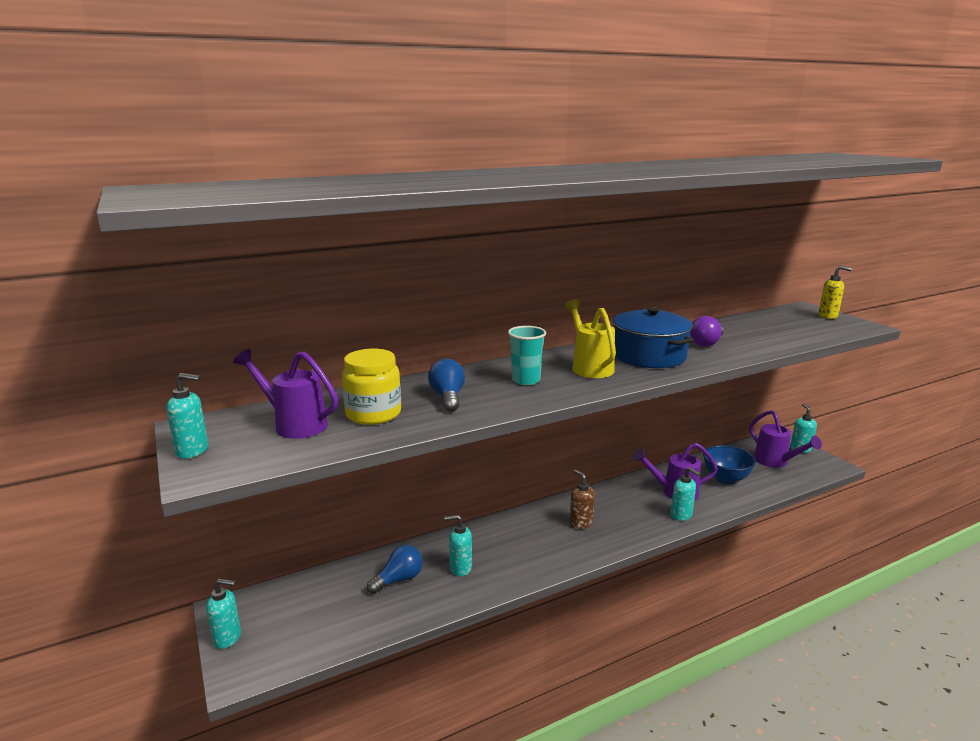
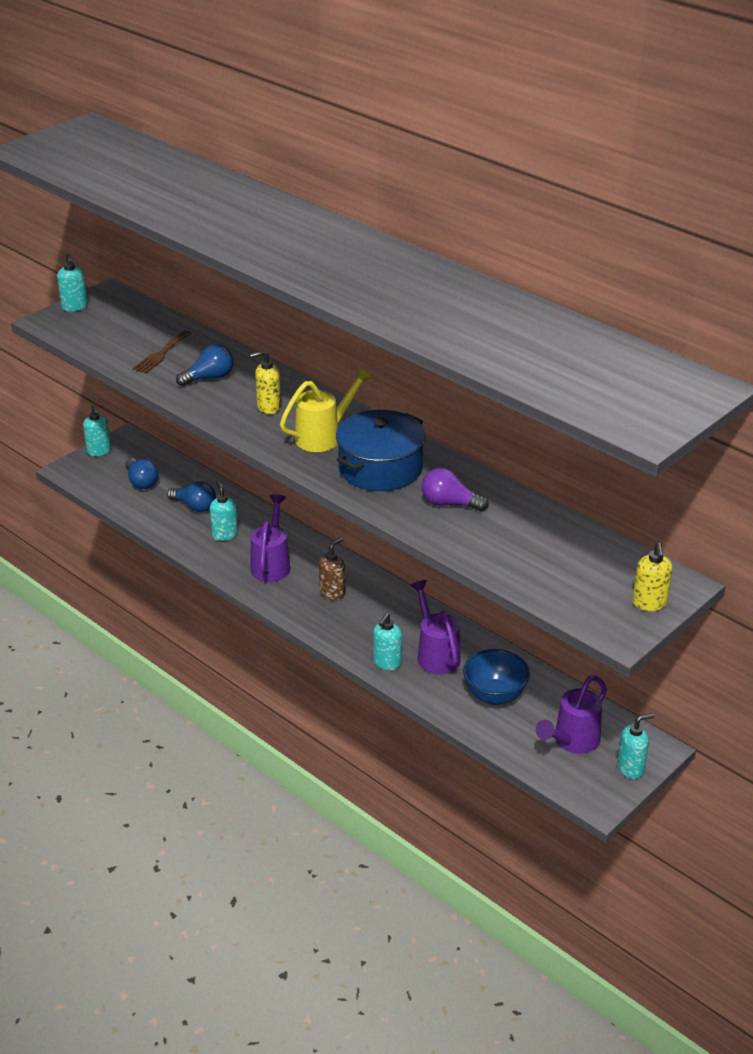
camera: 70 degrees right, 15 degrees up
purple watering can [233,349,338,439] -> purple watering can moved to [250,494,290,582]
yellow jar [342,349,401,425] -> brown fork [132,330,192,374]
turquoise cup [508,326,546,385] -> yellow soap dispenser [250,350,281,414]
none -> blue light bulb [125,458,158,489]

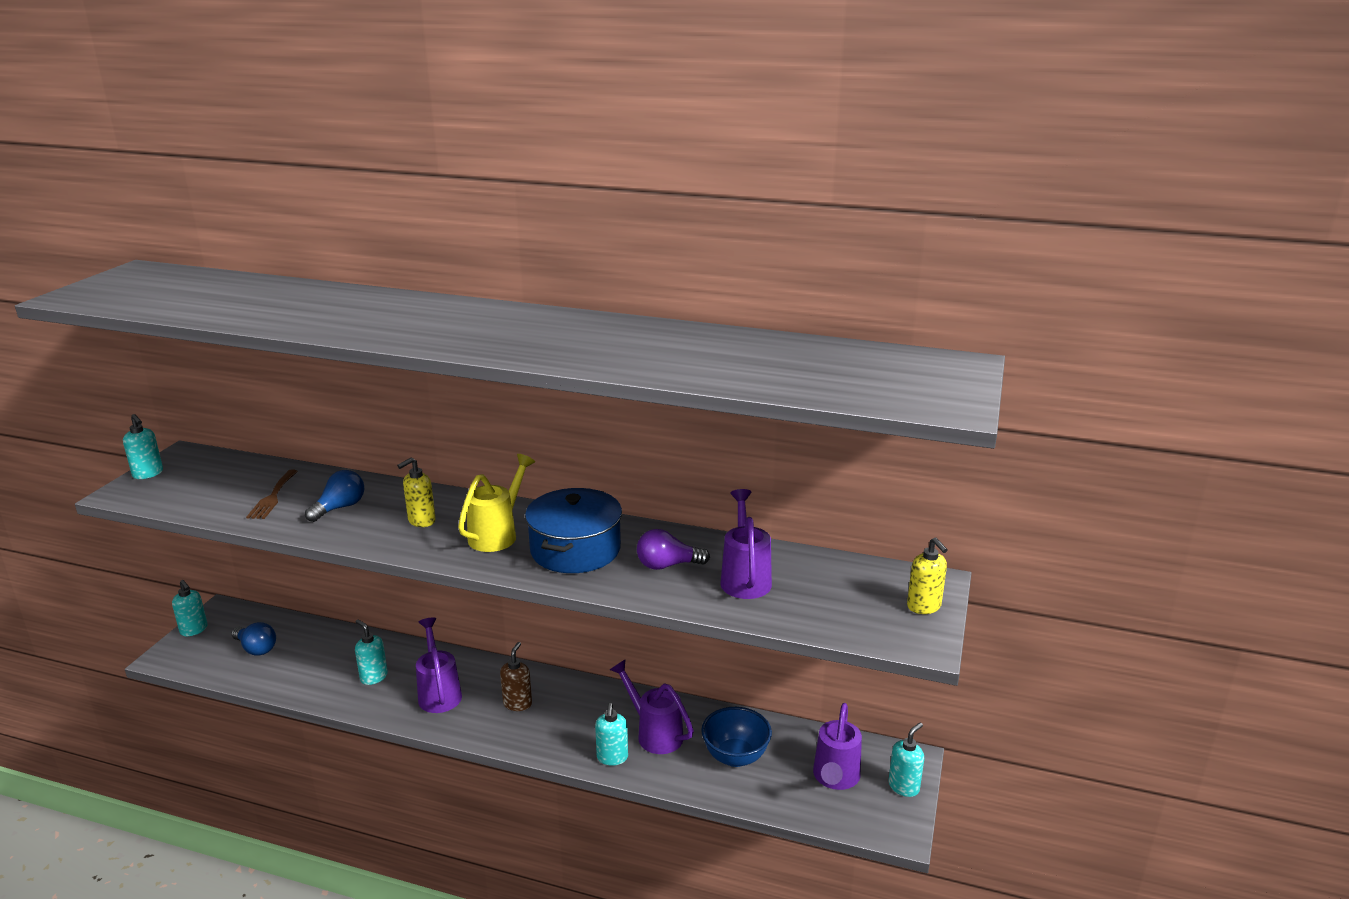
camera: 25 degrees left, 10 degrees down
blue light bulb [167,481,216,512] -> none
none -> purple watering can [720,489,772,599]

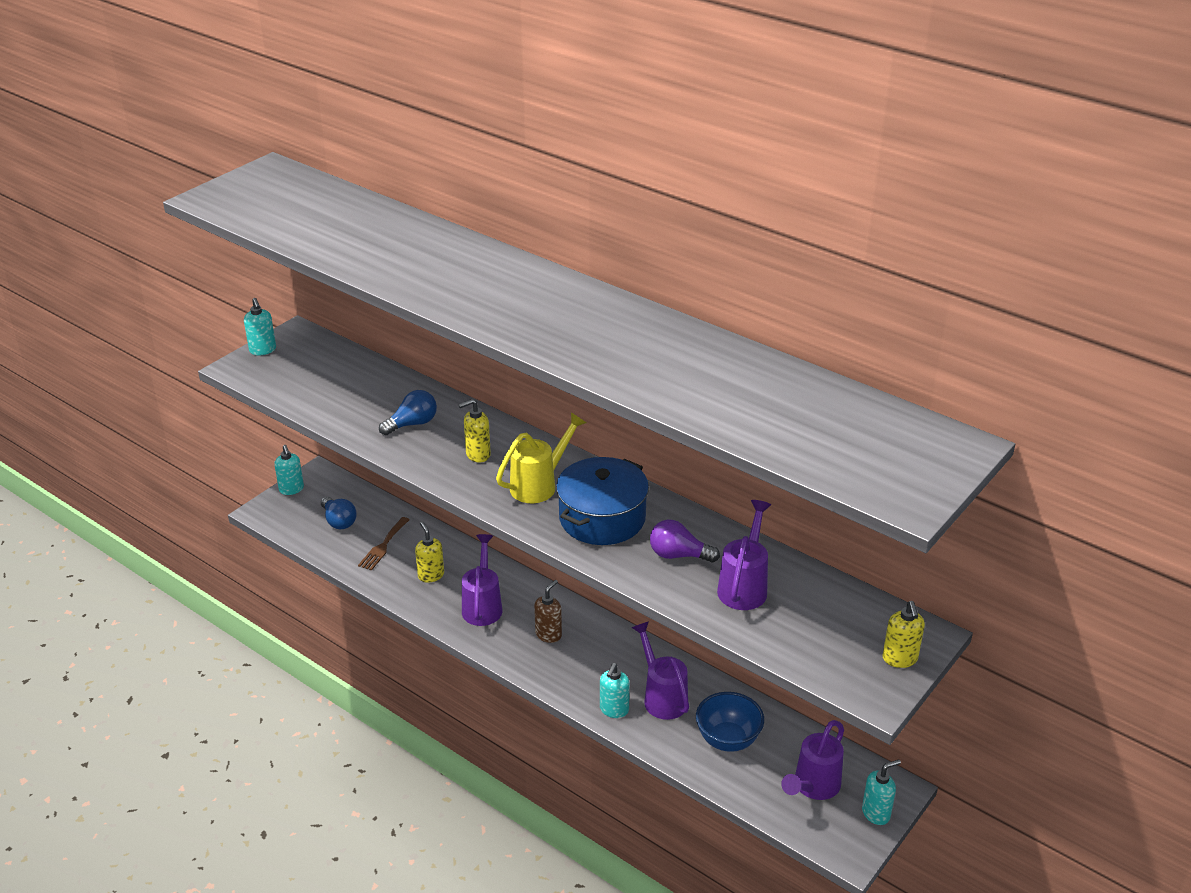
camera: 20 degrees right, 10 degrees up
brown fork [246,470,298,519] -> brown fork moved to [358,517,410,571]
turquoise soap dispenser [355,620,388,685] -> yellow soap dispenser [415,522,444,583]

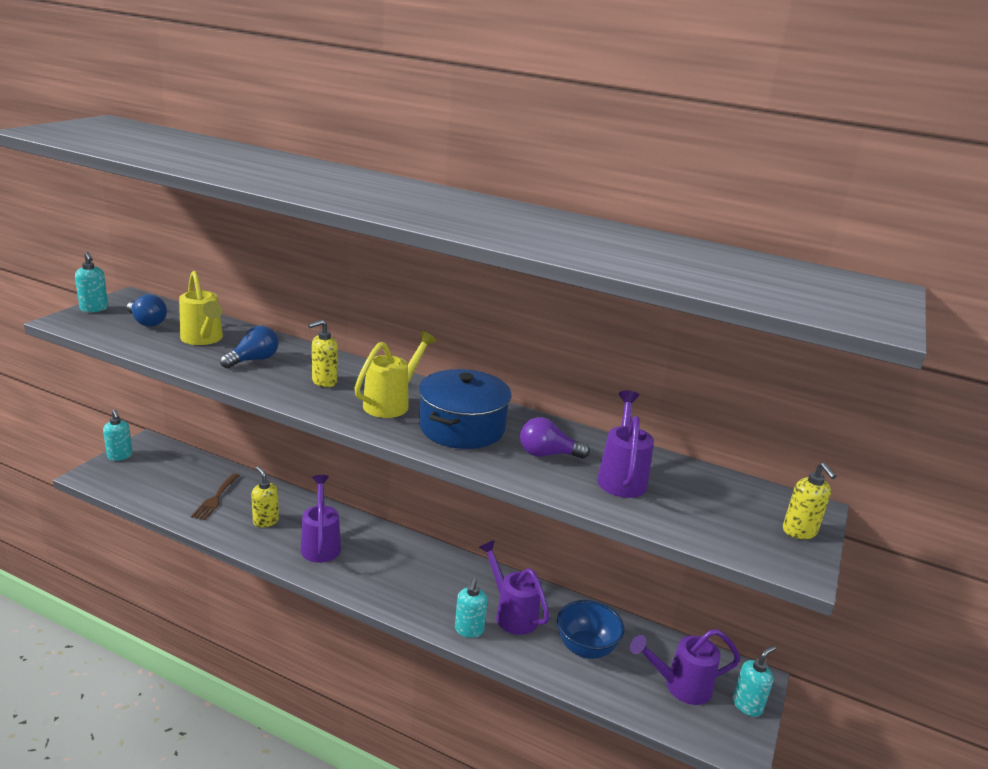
camera: 15 degrees left, 10 degrees down
blue light bulb [321,497,357,529] -> blue light bulb moved to [127,294,167,327]
brown soap dispenser [534,580,562,643] -> none
purple watering can [781,720,844,800] -> purple watering can turned 60 degrees clockwise [630,629,740,705]
none -> yellow watering can [179,271,223,345]

